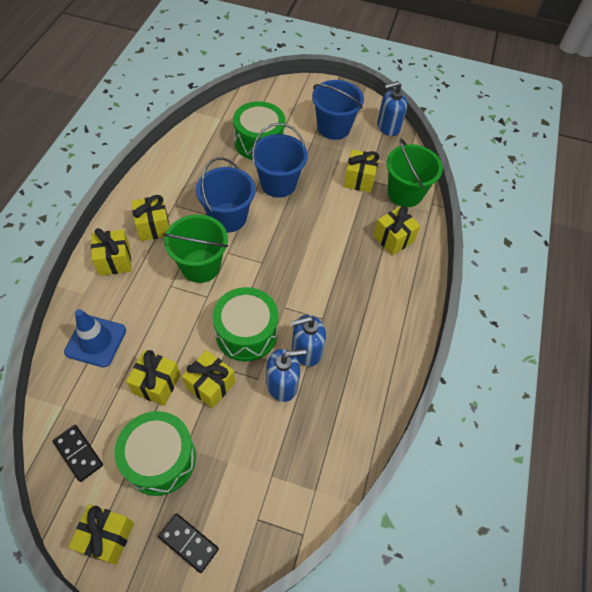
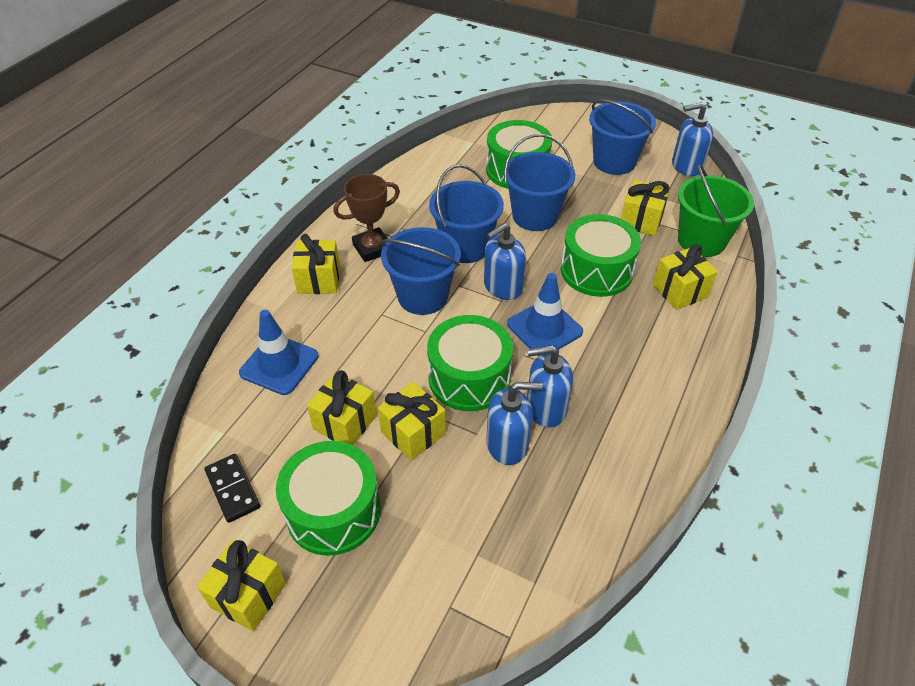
camera: 15 degrees right, 10 degrees down
yellow gift [131,195,169,241] -> brown trophy [333,174,400,262]
black domino [158,513,219,573] -> none
green bucket [163,214,228,283] -> blue bucket [381,227,461,315]
none -> blue soap dispenser [484,223,526,300]
none -> blue traffic cone [507,273,583,356]
none -> green drum [561,214,641,297]

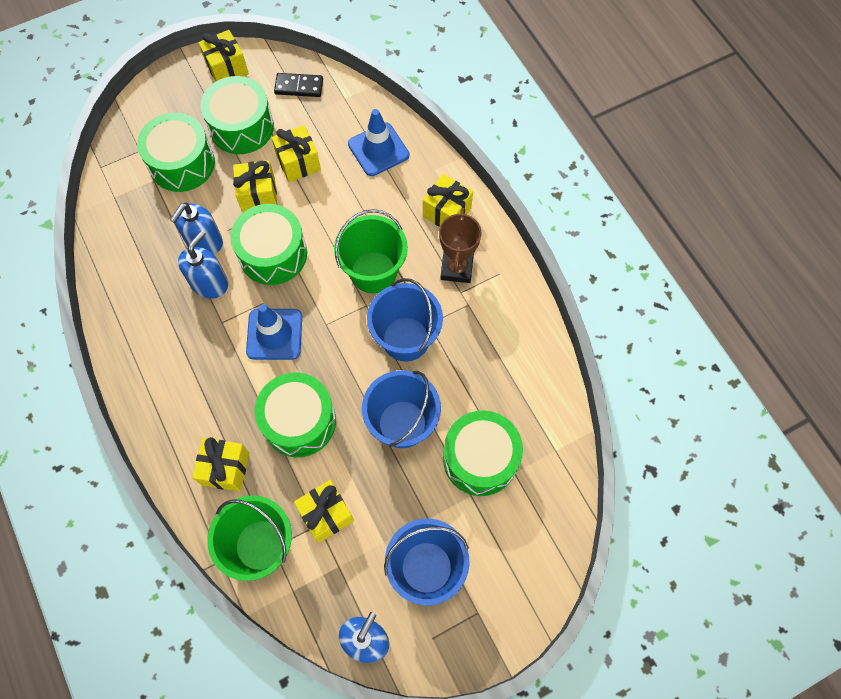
camera: 125 degrees right, 20 degrees up
blue bucket [381,227,461,315] -> green bucket [334,209,408,294]
blue soap dispenser [484,223,526,300] -> none
none -> green drum [137,113,215,192]

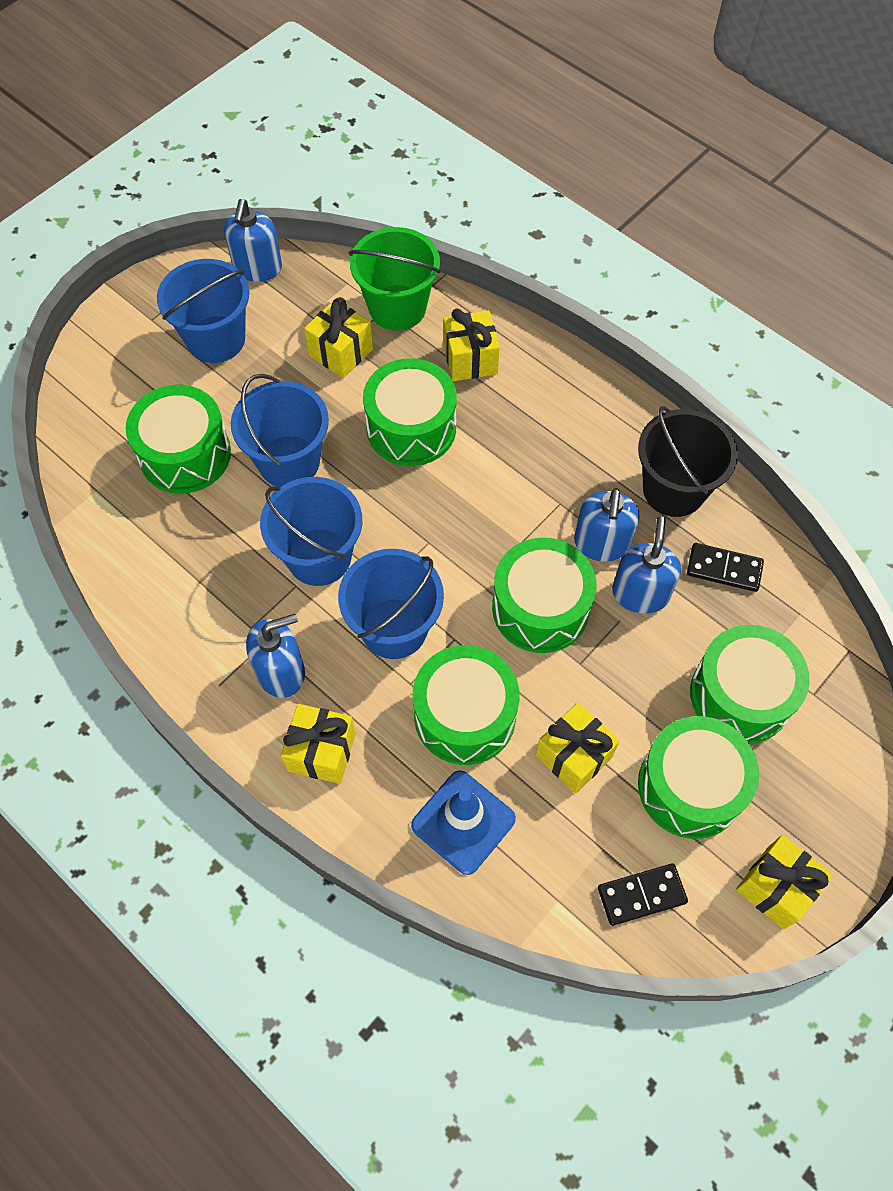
camera: 160 degrees right, 5 degrees down
yellow gift [233,160,277,212] -> none
blue traffic cone [246,304,302,360] -> none
green bucket [334,209,408,294] -> blue bucket [338,549,444,659]
brown trophy [439,208,481,283] -> blue soap dispenser [246,614,305,698]
none -> green drum [413,645,519,765]
none -> black bucket [638,406,738,517]
none -> black domino [687,543,764,592]

